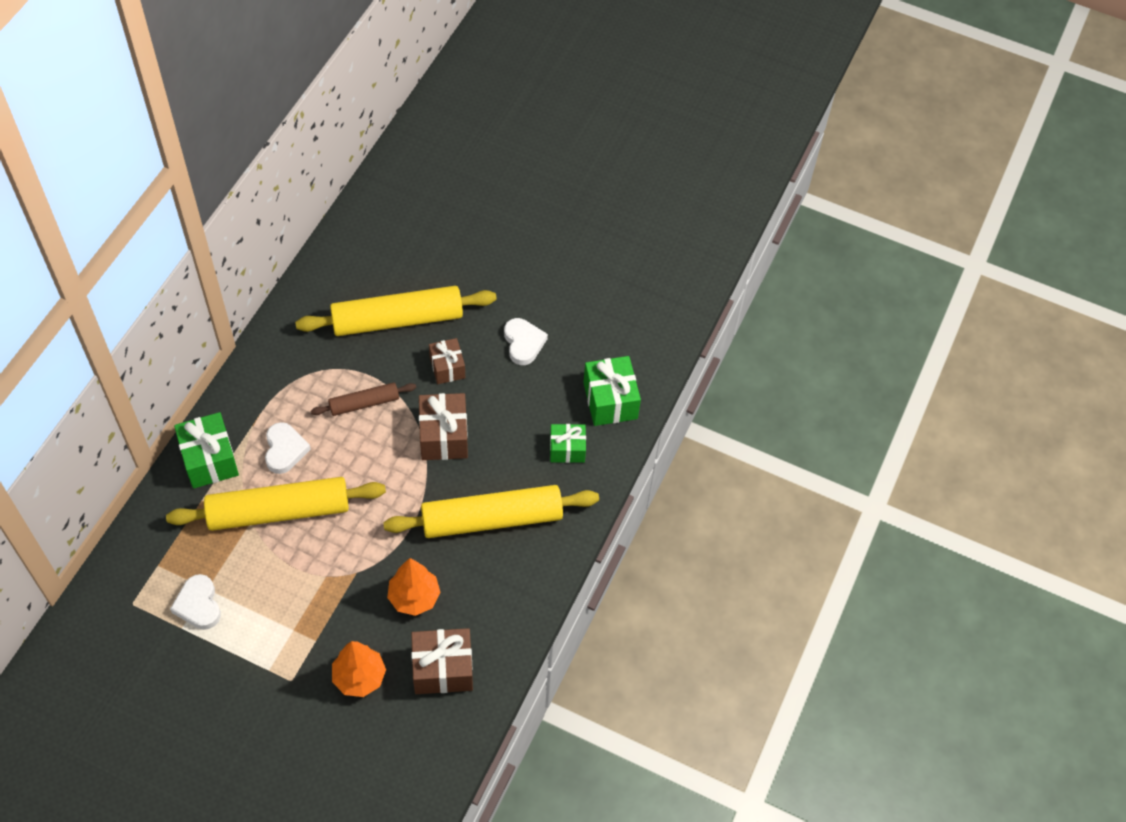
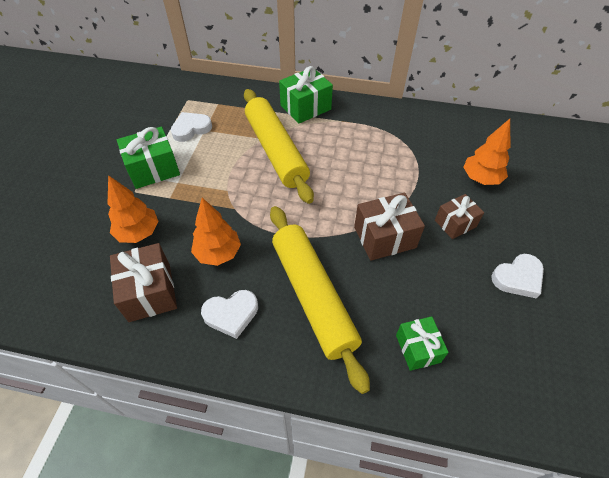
camera: 80 degrees right, 5 degrees down
white heart [265,422,311,474] -> white heart moved to [201,290,258,339]
yellow rolling pin [295,286,497,336] -> orange tree [463,119,510,185]
brown rolling pin [311,382,416,416] -> none
green gift [583,356,641,426] -> green gift moved to [117,126,180,189]

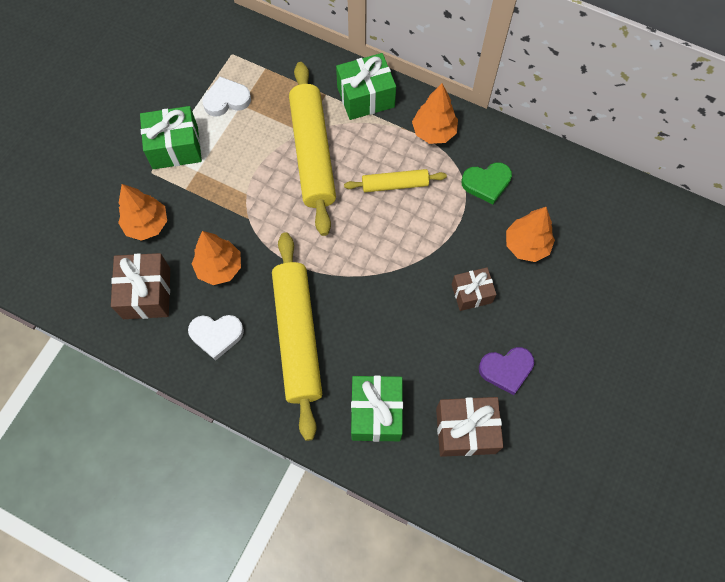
camera: 15 degrees right, 15 degrees up
brown gift [354,193,425,261] -> brown gift moved to [436,397,504,457]
green gift [396,316,449,371] -> green gift [351,375,403,442], size x1.54
white heart [491,254,544,299] -> purple heart [479,347,534,395]
none -> yellow rolling pin [344,169,447,192]
none -> orange tree [412,83,458,144]
none -> green heart [461,162,512,205]

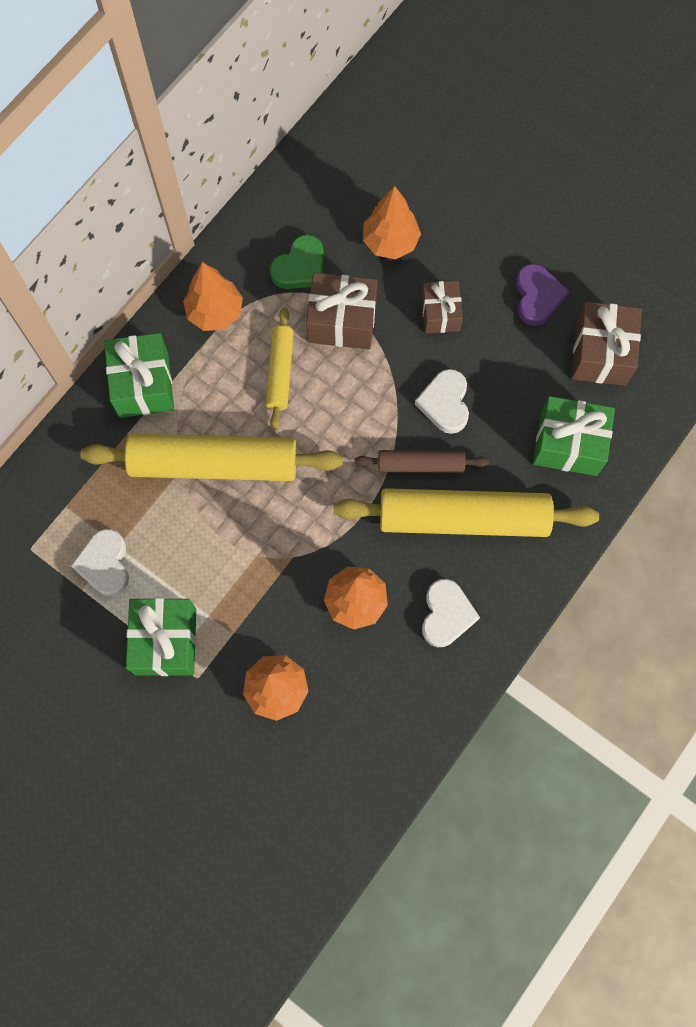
camera: 80 degrees left, 5 degrees up
brown gift [111,253,170,319] -> brown gift moved to [306,272,377,349]
green heart [461,162,512,205] -> green heart turned 45 degrees clockwise [270,235,324,289]
none -> brown rolling pin [354,450,489,473]
none -> white heart [415,369,469,434]

